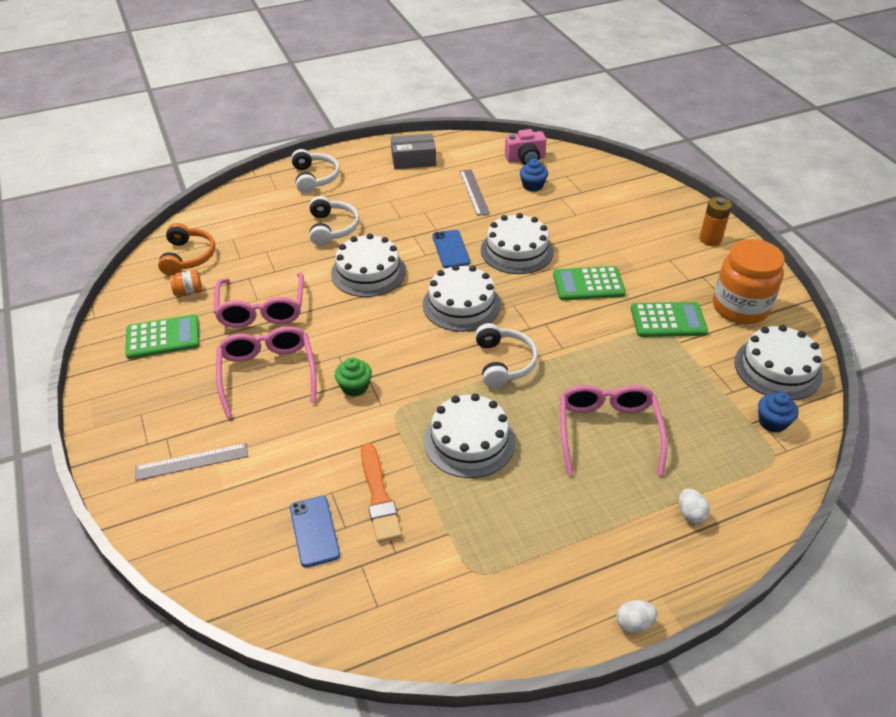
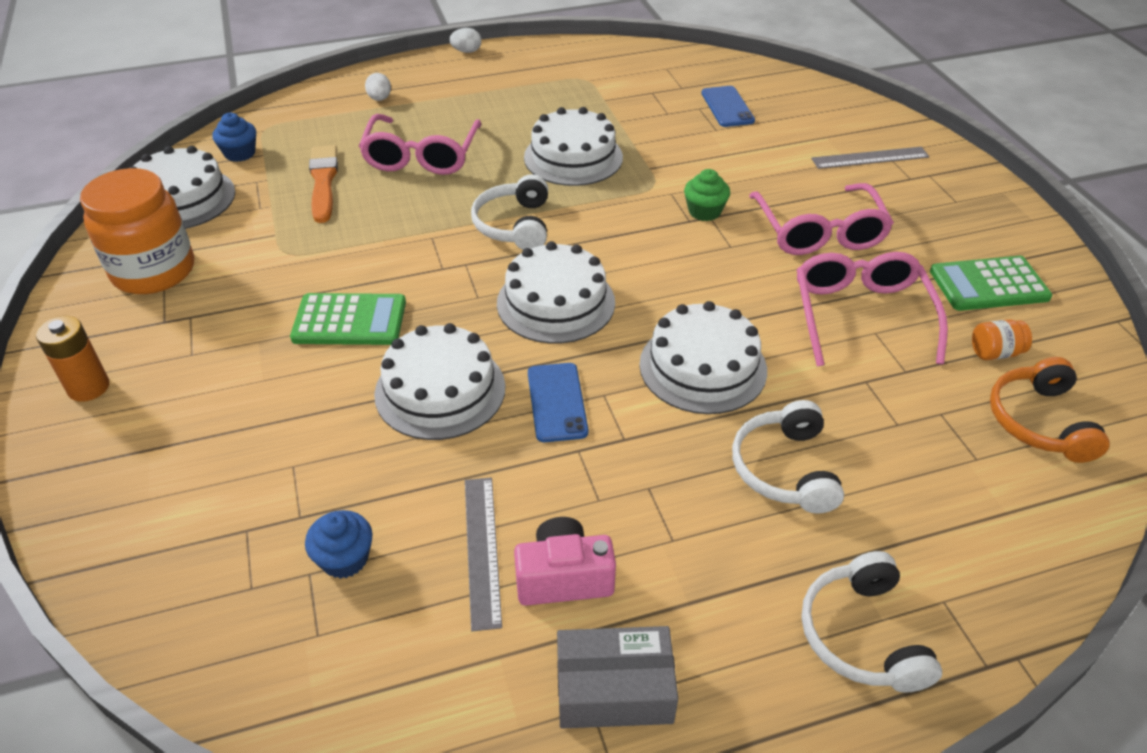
camera: 175 degrees left, 0 degrees up
orange brush [361,443,402,543] -> orange brush moved to [309,145,338,223]
pink camera [505,129,547,165] -> pink camera moved to [514,517,616,606]
green calculator [631,302,708,337] -> none

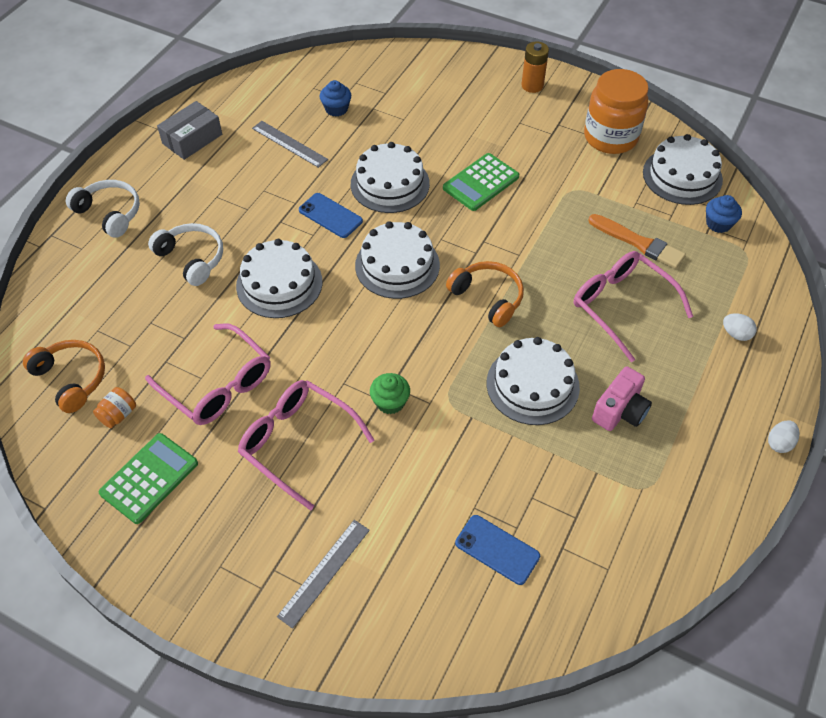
camera: 135 degrees right, 10 degrees up
white headphones [471,174,548,250] -> orange headphones [446,261,524,327]
pink camera [514,517,616,606] -> pink camera moved to [592,366,652,431]

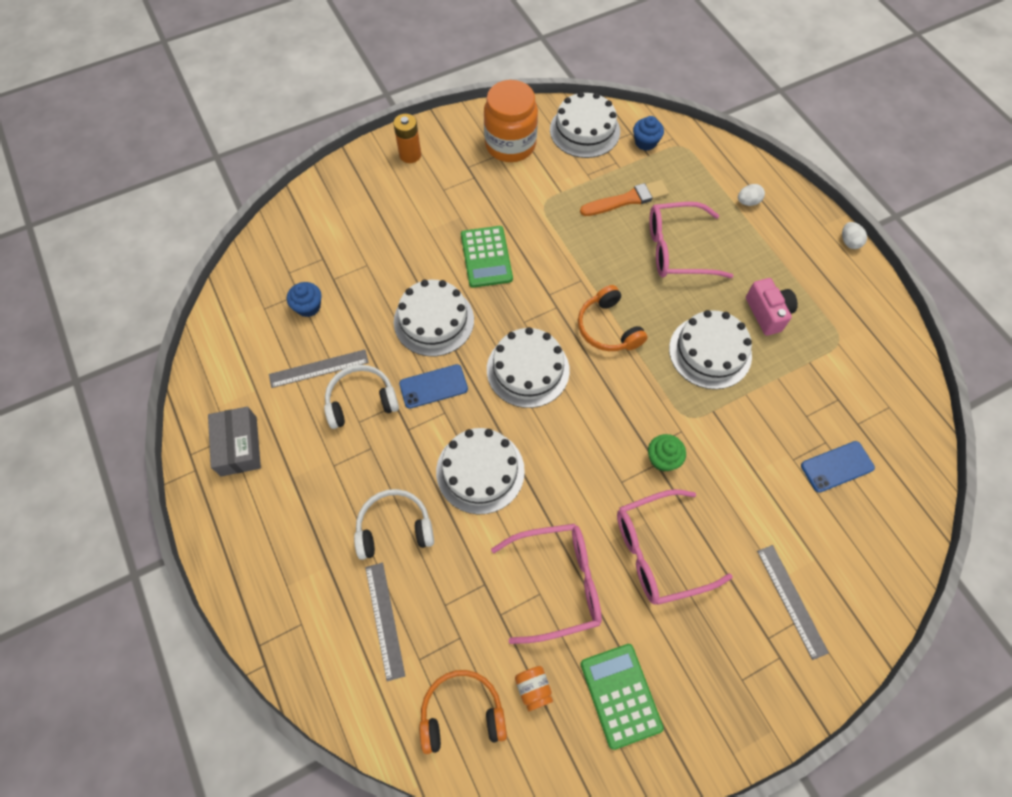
camera: 55 degrees left, 10 degrees up
white headphones [66,180,140,238] -> white headphones moved to [324,365,399,429]
orange headphones [446,261,524,327] -> orange headphones turned 105 degrees counterclockwise [578,285,648,351]
none -> grey ruler [365,563,405,681]

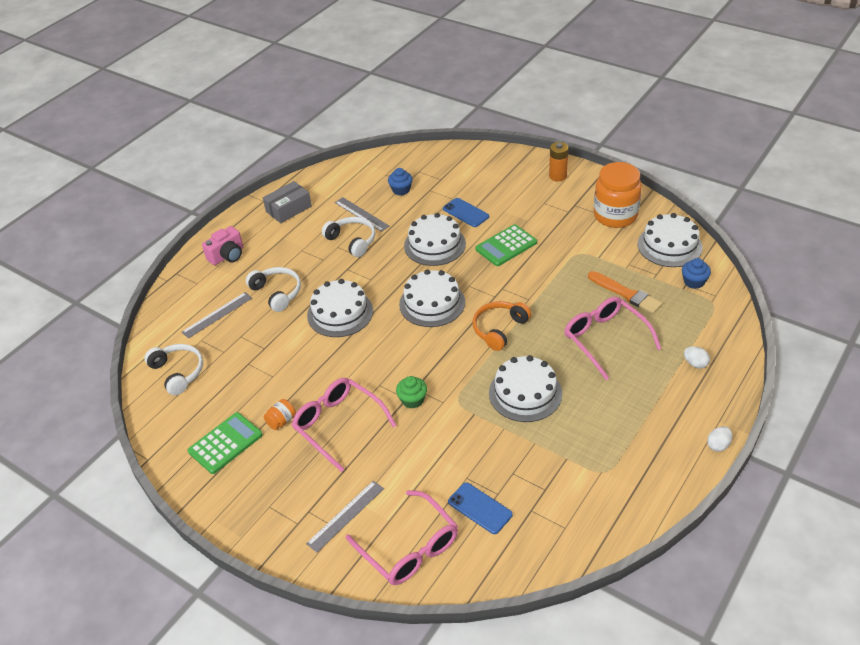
camera: 65 degrees right, 20 degrees down
blue phone [399,364,468,409] -> blue phone moved to [443,198,489,227]
orange headphones [419,670,507,754] -> white headphones [144,344,203,395]
pink glasses [491,524,602,644] -> pink glasses moved to [346,490,458,585]
orange jar [515,666,553,711] -> orange jar moved to [264,399,296,430]
pink camera [746,278,798,336] -> pink camera moved to [202,226,243,265]

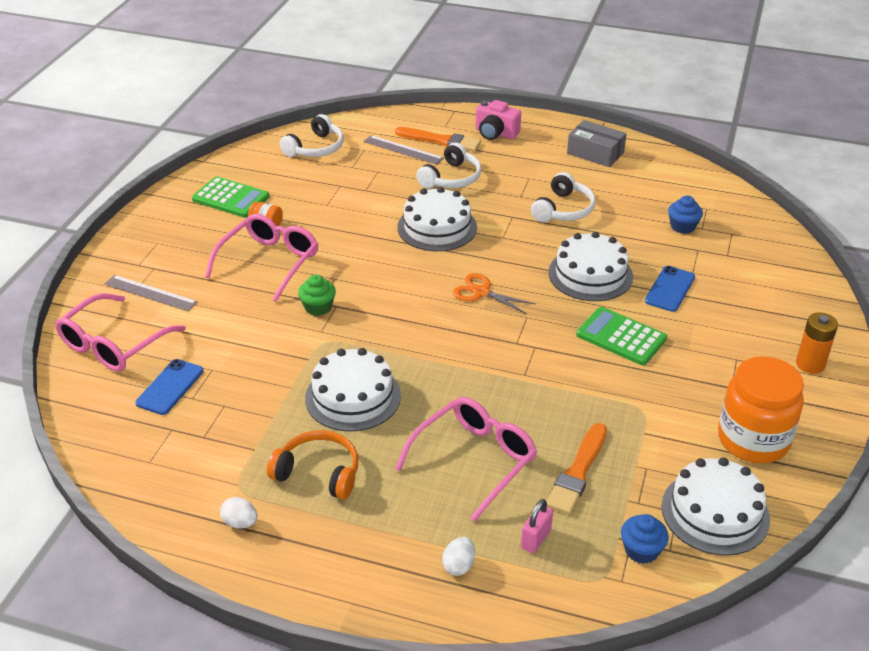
camera: 70 degrees right, 5 degrees down
grey ruler [335,197,389,232] -> none
white cake [399,269,465,327] -> orange scissors [453,273,535,314]
orange headphones [473,301,531,351] -> orange headphones moved to [267,430,358,499]
white egg [707,426,733,452] -> white egg moved to [220,497,257,529]
none -> orange brush [395,127,481,152]
none -> pink padlock [521,499,553,553]

